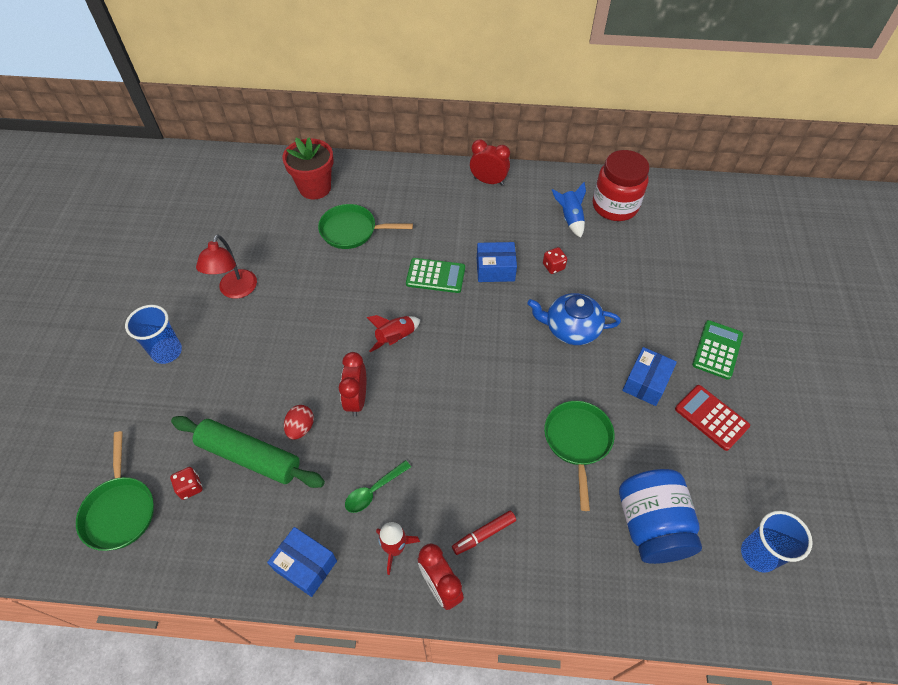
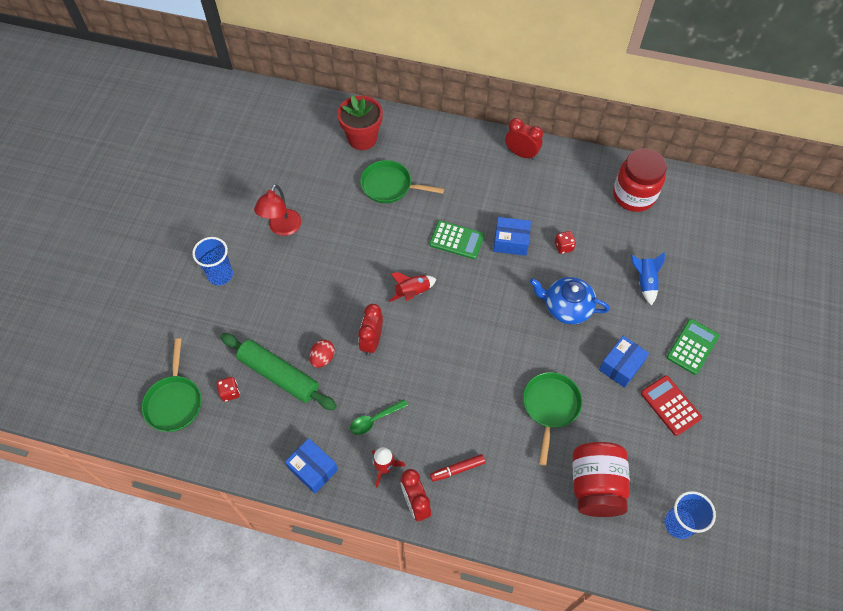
camera: 10 degrees right, 5 degrees up
blue rocket [552,182,586,238] -> blue rocket moved to [631,252,665,306]
blue jar [619,469,702,564] -> red jar [572,442,630,517]

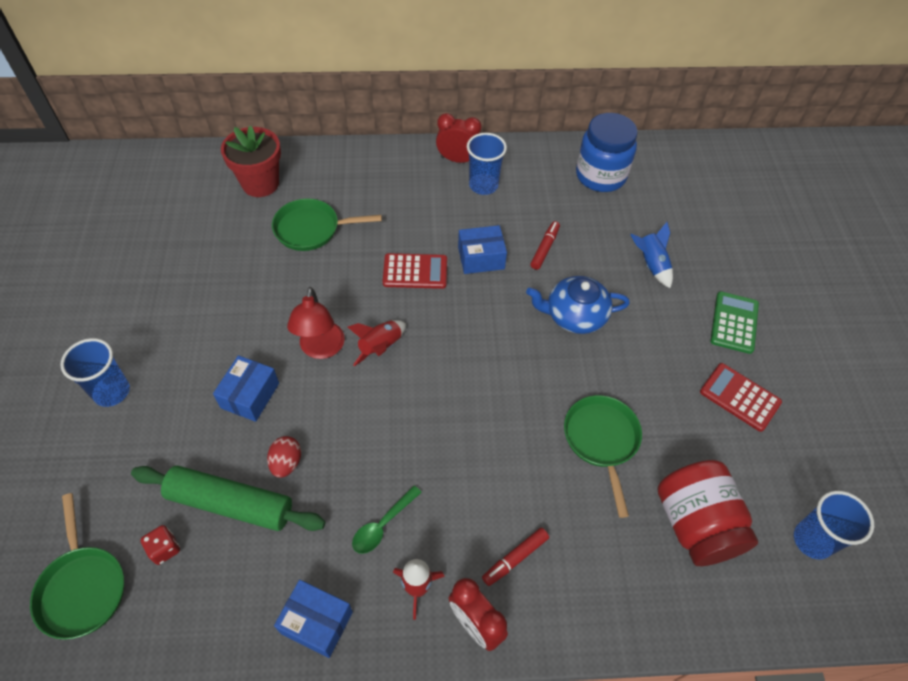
camera: 20 degrees left, 5 degrees down
red lamp [254,184,301,236] -> red lamp moved to [287,287,345,359]
red clock [358,304,383,356] -> none
green calculator [429,220,485,259] -> red calculator [383,253,447,289]
red dice [555,231,576,254] -> red marker [530,221,560,270]
blue box [599,336,649,388] -> blue box moved to [213,355,279,422]
red jar [613,148,667,212] -> blue jar [576,113,638,192]
none -> blue cup [467,133,507,195]

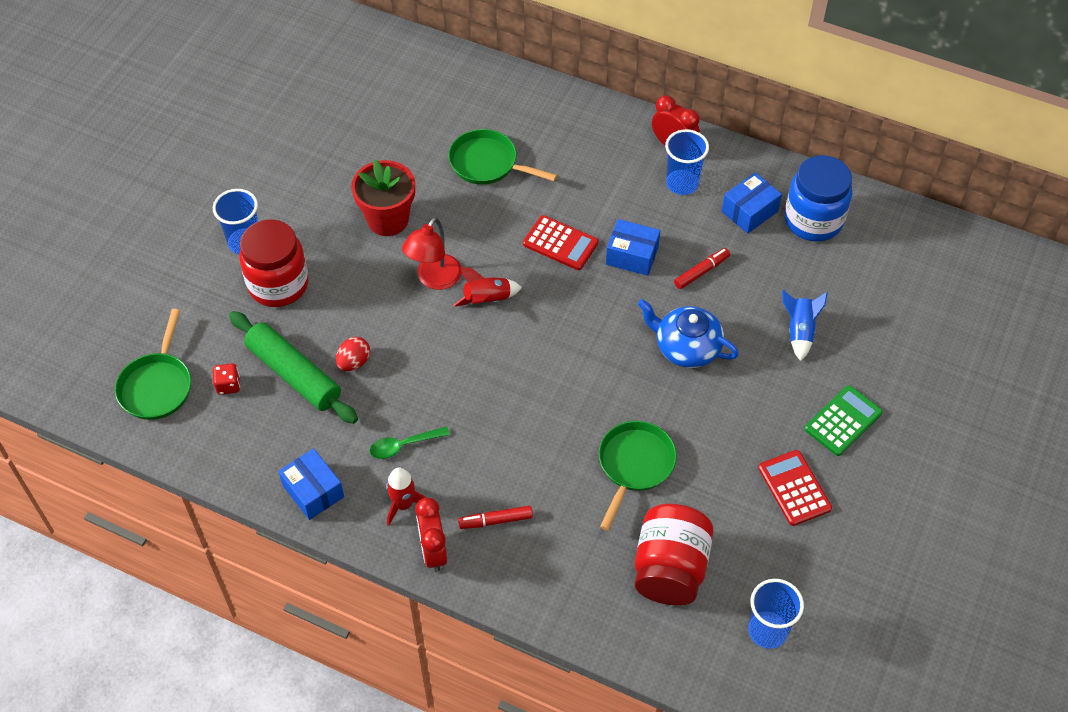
camera: 30 degrees right, 0 degrees up
blue box [213,355,279,422] -> blue box moved to [722,172,782,233]
red flower pot [221,126,281,197] -> red flower pot moved to [351,160,415,236]
none -> red jar [239,219,309,307]

